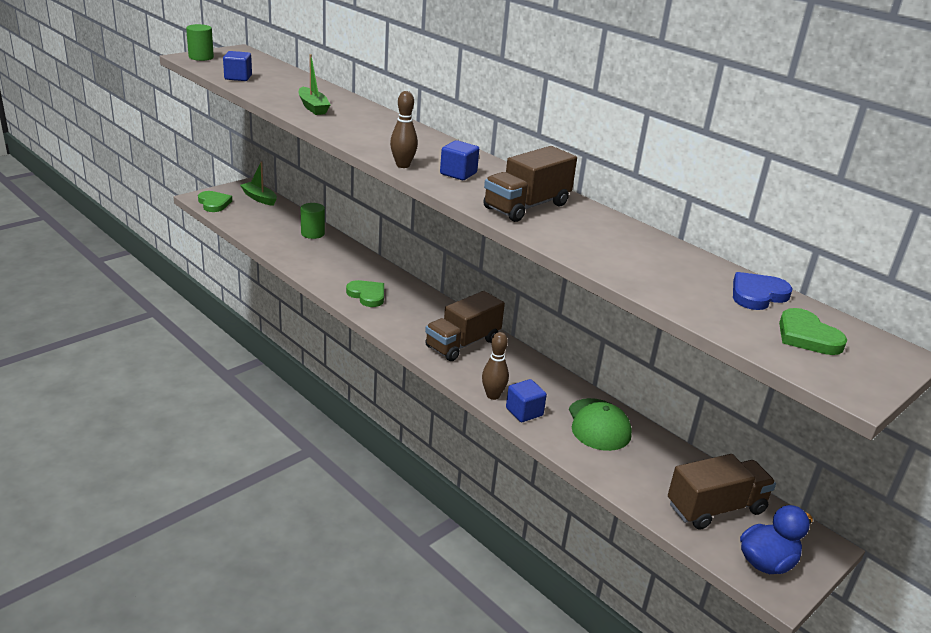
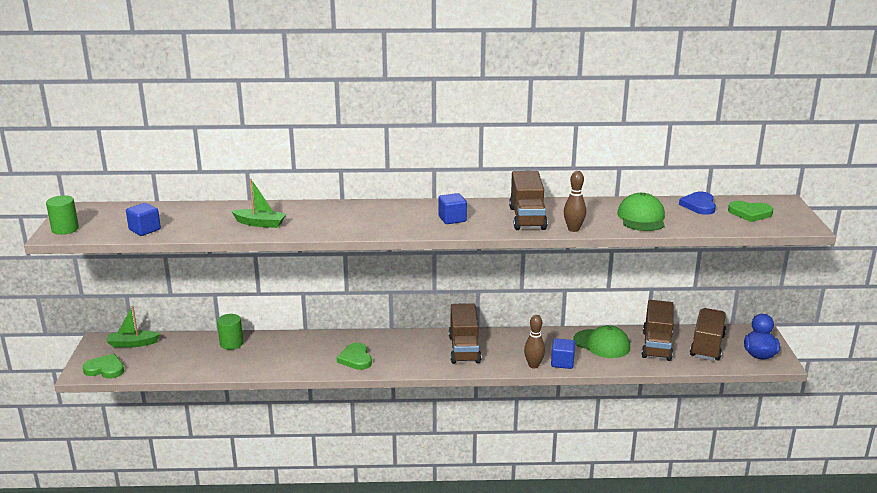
camera: 45 degrees left, 5 degrees down
green heart [346,280,384,307] -> green heart turned 105 degrees counterclockwise [337,343,372,370]
brown bowling pin [390,91,418,168] -> brown bowling pin moved to [564,171,586,232]
none -> green cap [617,193,665,231]
none -> brown truck [641,300,673,361]

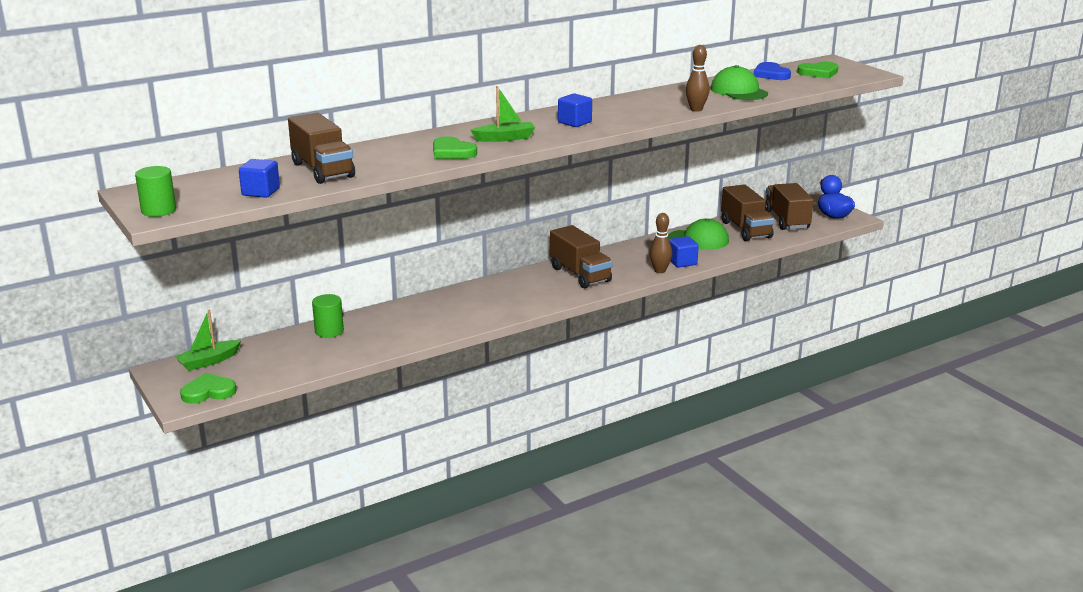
camera: 30 degrees left, 0 degrees up
green boat [231,179,286,228] -> green boat moved to [470,86,535,142]
green heart [337,343,372,370] -> green heart moved to [433,136,477,159]
brown truck [509,171,548,230] -> brown truck moved to [288,113,355,184]

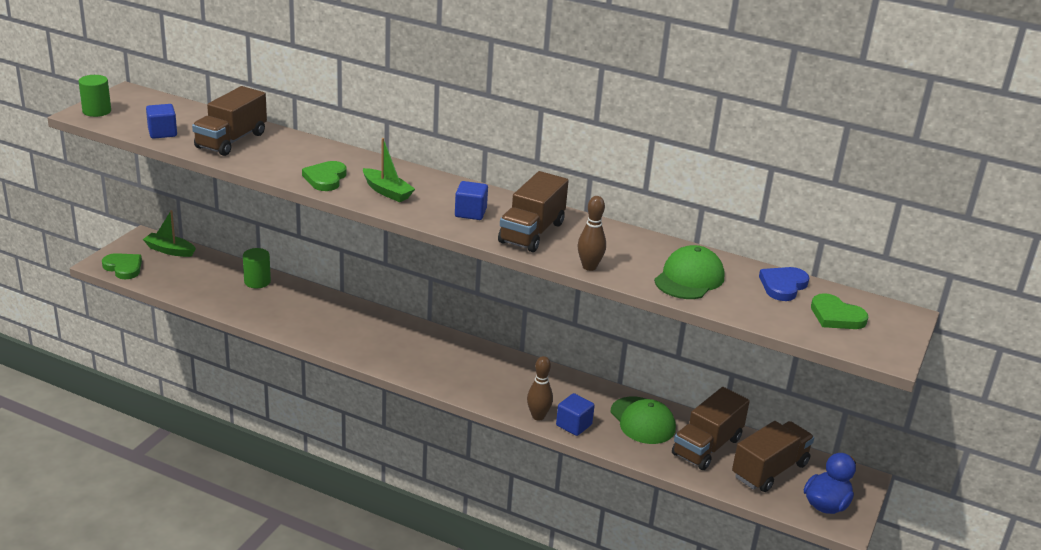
camera: 55 degrees right, 5 degrees up
brown truck [550,225,613,288] -> brown truck moved to [498,171,569,252]

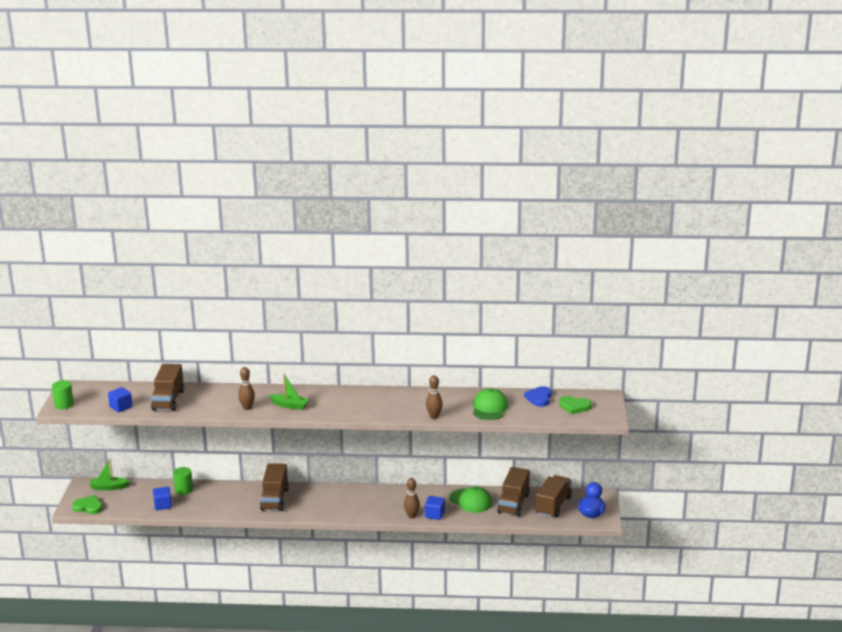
camera: 20 degrees left, 5 degrees down
green heart [302,161,347,191] -> brown bowling pin [238,367,255,410]
blue cube [455,181,488,220] -> blue cube moved to [153,487,172,510]
brown truck [498,171,569,252] -> brown truck moved to [260,463,289,511]

